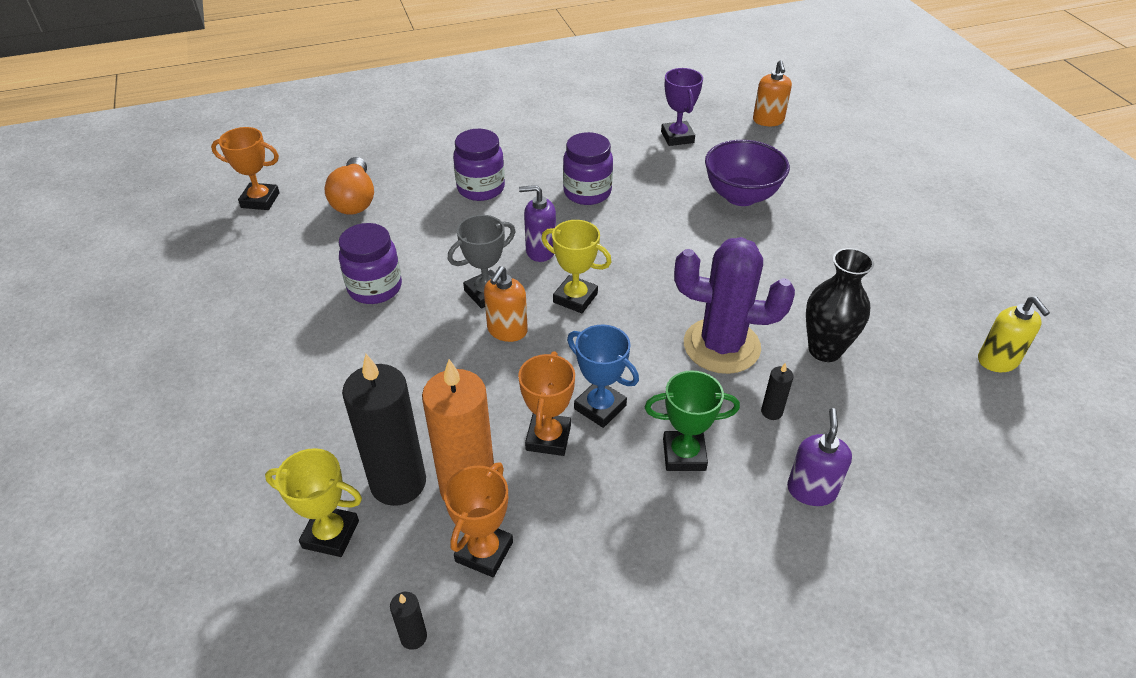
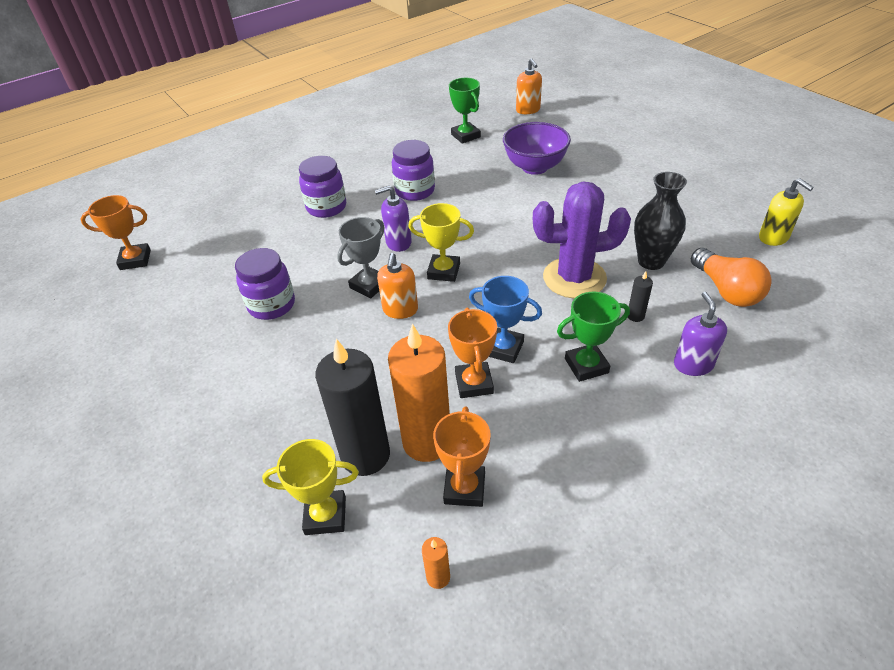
camera: 15 degrees left, 0 degrees up
orange light bulb [324,157,374,215] -> orange light bulb moved to [691,248,772,307]
black candle [390,592,427,650] -> orange candle [422,537,450,589]
purple trophy [661,68,703,146] -> green trophy [449,78,481,144]

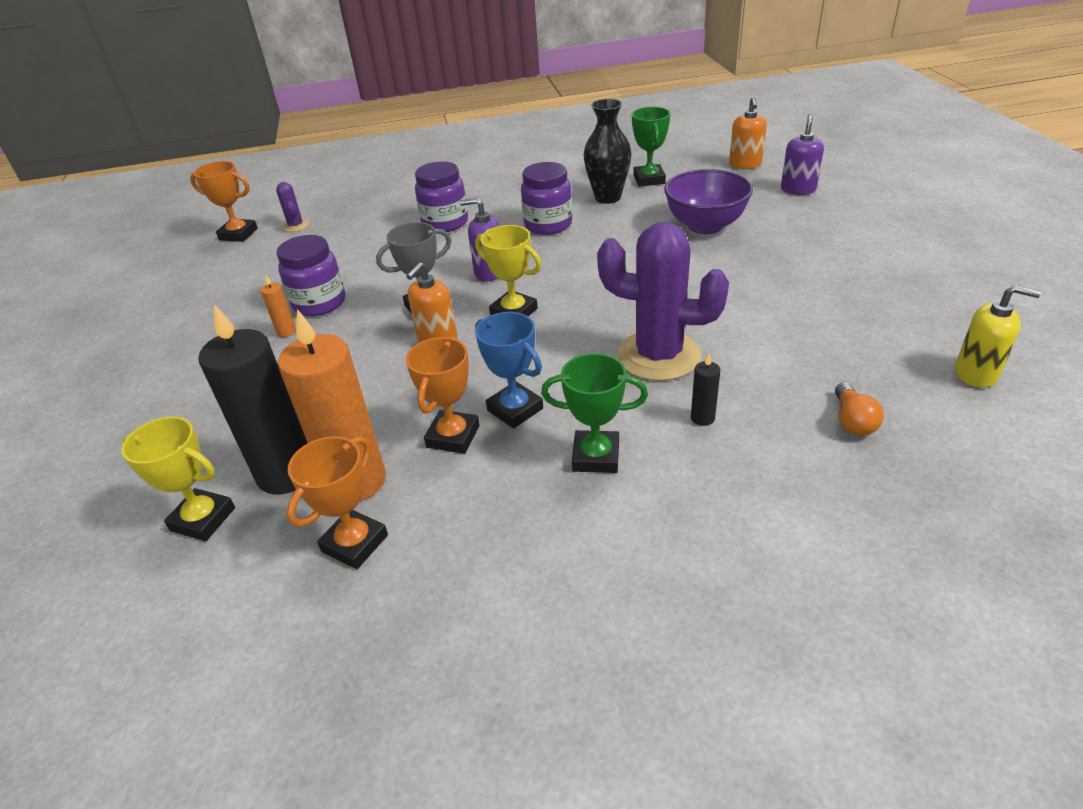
camera: 25 degrees right, 5 degrees down
orange candle [422,537,450,589] -> orange candle moved to [260,275,296,337]
black vase [634,172,687,270] -> black vase moved to [584,99,631,204]
purple soap dispenser [674,292,727,376] -> purple soap dispenser moved to [781,114,824,195]
orange light bulb [691,248,772,307] -> orange light bulb [835,382,884,436], size x0.58
yellow soap dispenser [759,178,814,246] -> yellow soap dispenser turned 60 degrees counterclockwise [955,285,1041,388]
none -> purple cactus [276,182,309,232]

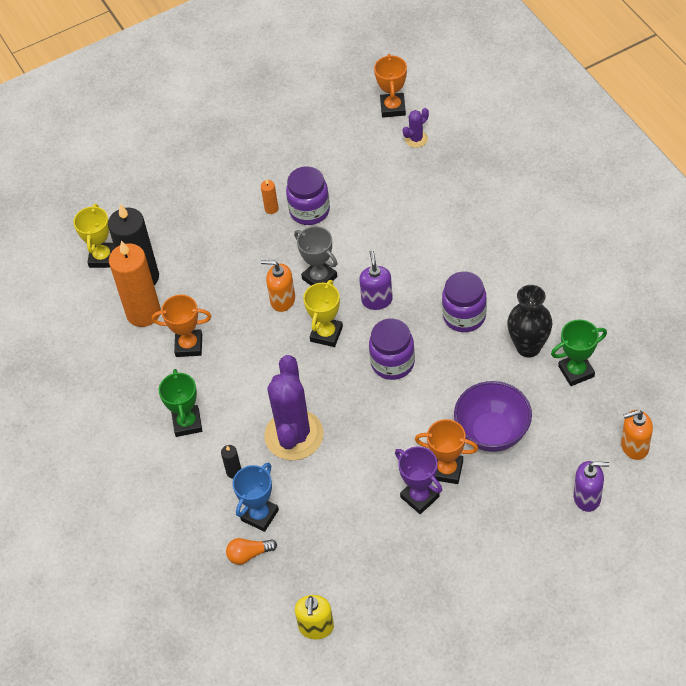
camera: 75 degrees right, 15 degrees up
orange trophy [287,436,388,569] -> orange trophy moved to [415,419,478,484]
purple jar [415,161,468,232] -> purple jar moved to [369,318,415,380]
blue trophy [475,312,543,429] -> blue trophy moved to [233,463,279,532]
none -> purple trophy [395,446,442,514]

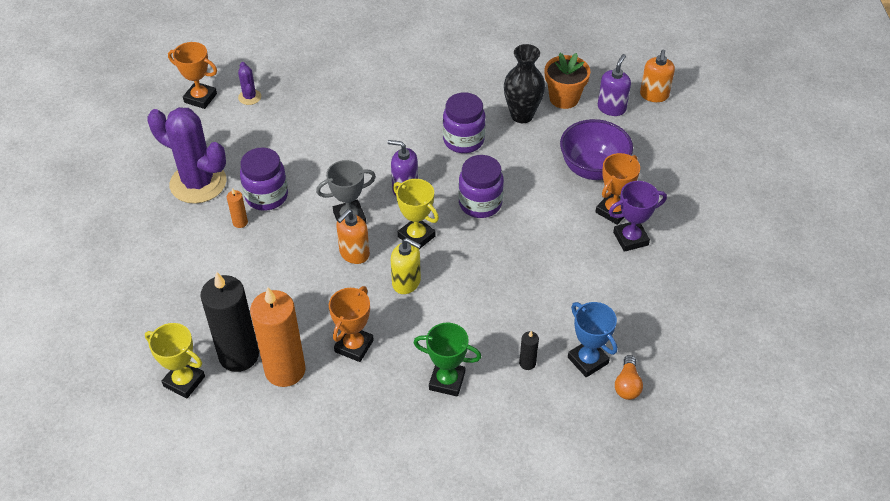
camera: 70 degrees left, 5 degrees down
purple cactus [264,355,324,460] -> purple cactus moved to [147,107,227,204]
yellow soap dispenser [295,595,334,639] -> yellow soap dispenser moved to [391,238,421,294]
green trophy [551,319,607,386] -> orange flower pot [545,53,591,109]
purple soap dispenser [574,461,609,512] -> purple soap dispenser moved to [598,54,631,116]

